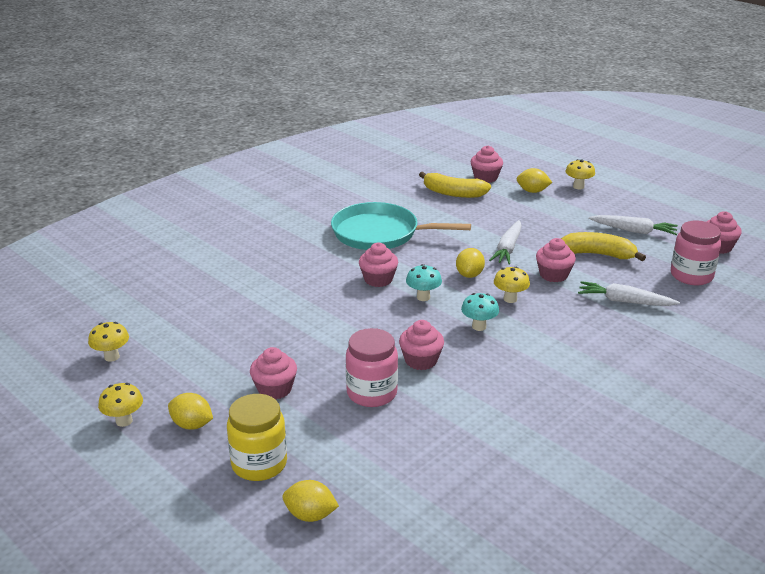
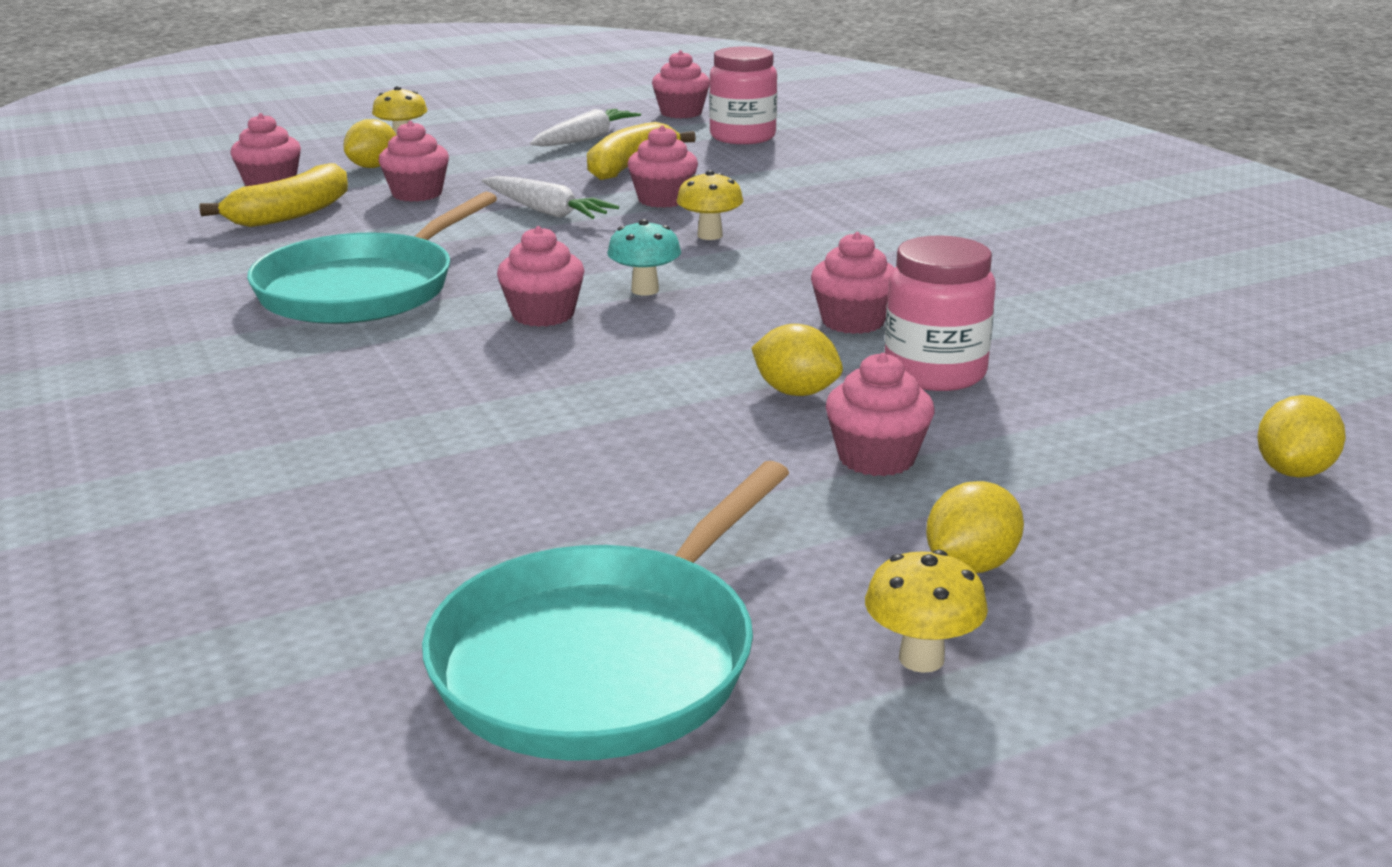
camera: 70 degrees left, 5 degrees down
yellow mushroom [88,322,129,362] -> turquoise pan [422,461,789,761]
yellow jar [227,394,287,481] -> none
yellow lemon [456,248,485,278] -> yellow lemon moved to [751,324,843,396]
turquoise mushroom [461,293,499,331] -> none
white carrot [578,281,680,306] -> none
none -> pink cupcake [379,121,449,202]

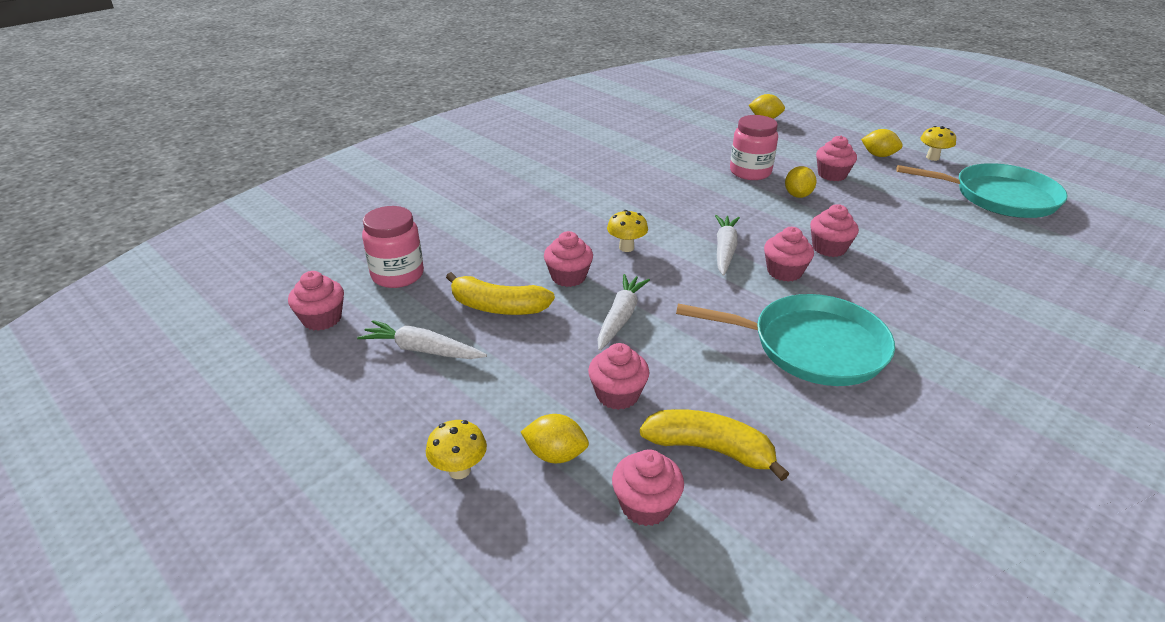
camera: 110 degrees left, 10 degrees up
turquoise mushroom [607,219,681,296] -> white carrot [715,215,740,276]
pink cupcake [811,232,894,334] -> pink cupcake moved to [810,204,859,257]

